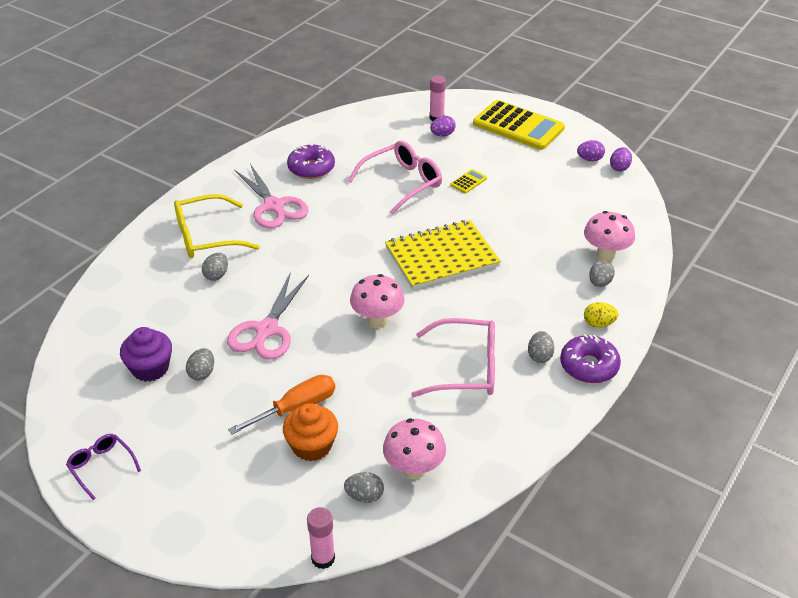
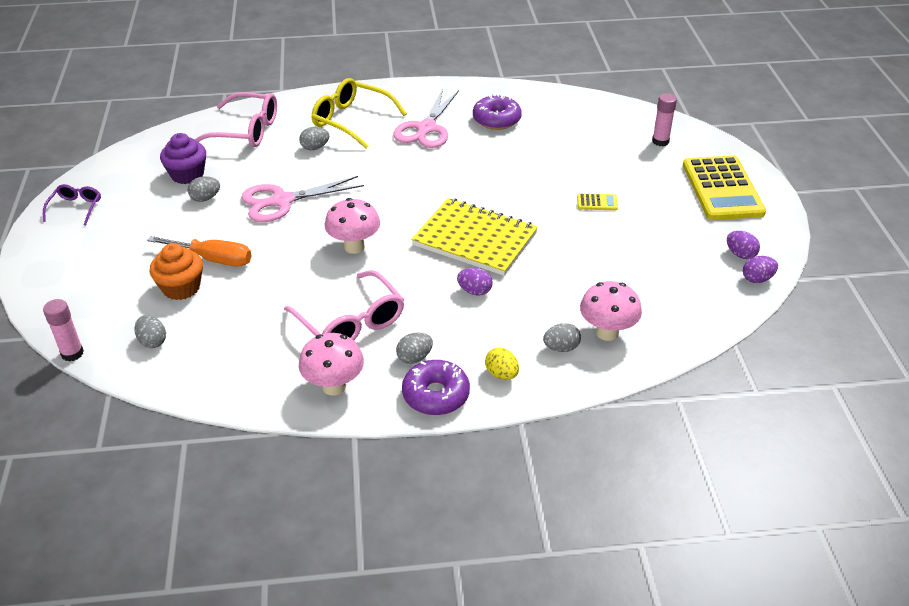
camera: 50 degrees right, 0 degrees up
pink glasses [348,141,442,215] -> pink glasses moved to [195,92,277,147]
pink mushroom [383,418,446,479] -> pink mushroom moved to [299,333,364,396]
purple egg [430,116,456,136] -> purple egg moved to [457,268,493,296]

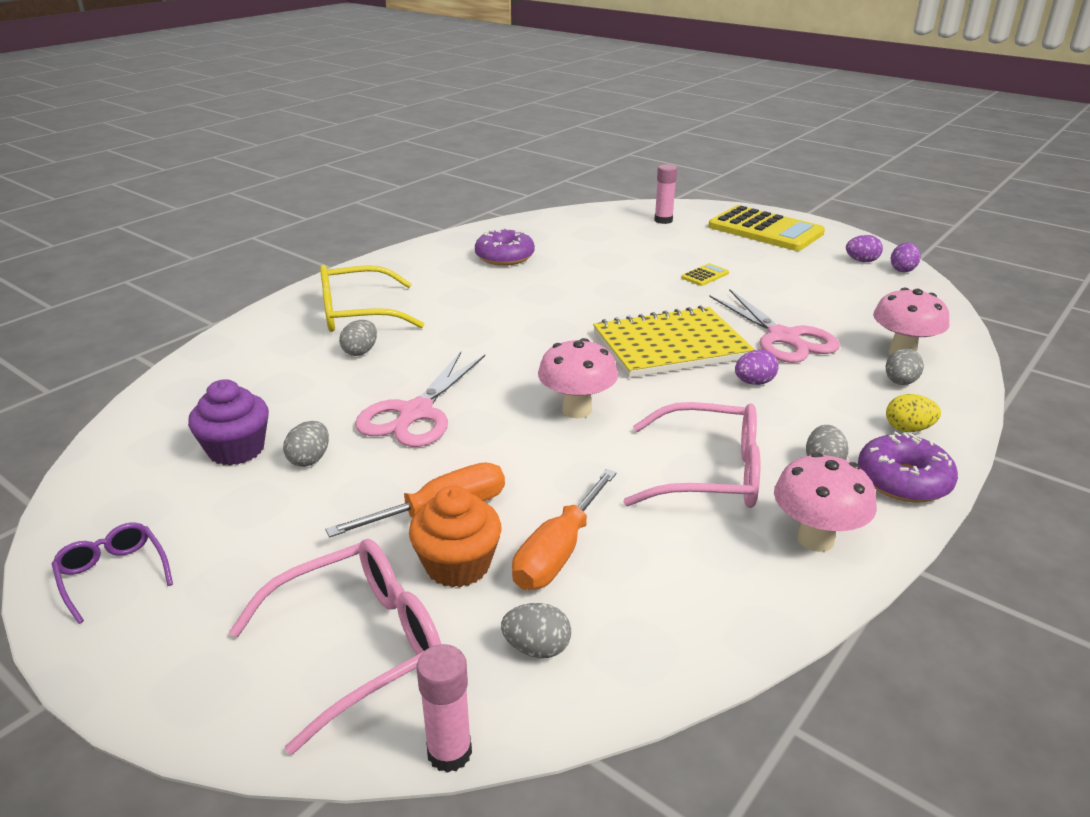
camera: 45 degrees left, 10 degrees down
pink glasses [195,92,277,147] -> pink glasses moved to [229,539,441,755]
pink scissors [393,89,459,148] -> pink scissors moved to [709,289,840,363]
none -> orange screwdriver [512,469,617,590]

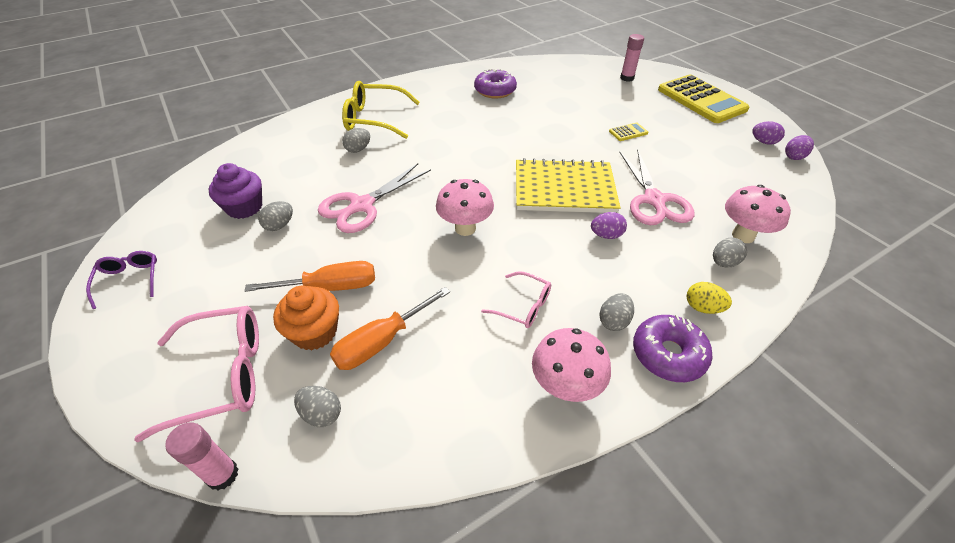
camera: 20 degrees right, 15 degrees up
pink glasses [623,402,760,508] -> pink glasses [481,272,551,328], size x0.56

